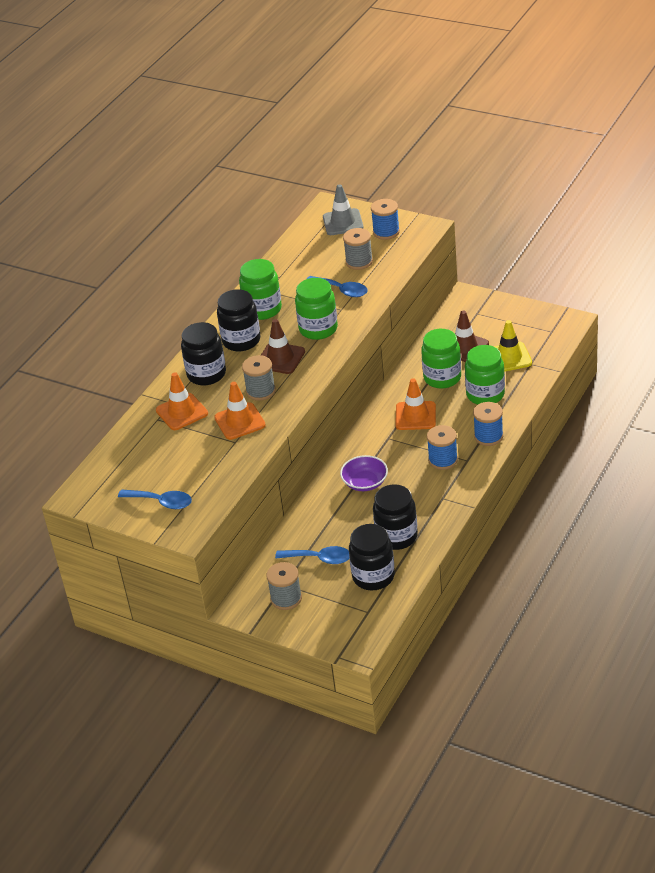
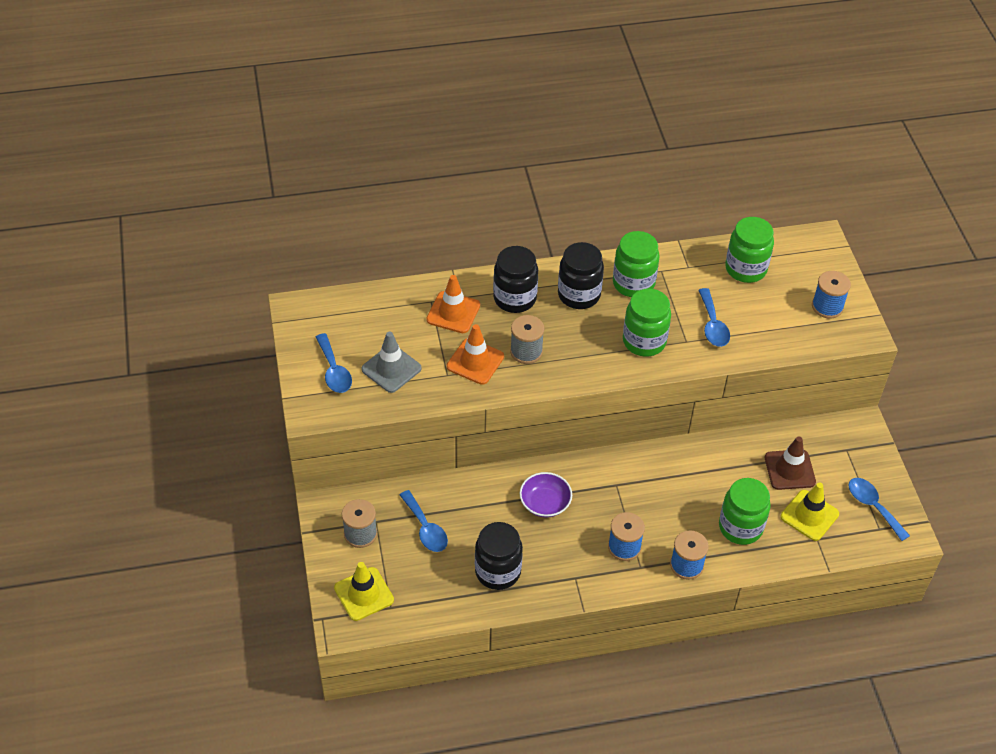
camera: 45 degrees right, 10 degrees up
brown traffic cone [261,319,305,374] -> none
grey traffic cone [323,184,364,235] -> grey traffic cone moved to [361,332,422,393]
grey spool [343,228,373,270] -> none
black jar [349,524,395,590] -> none
orange traffic cone [395,378,436,430] -> none
green jar [421,329,461,388] -> green jar moved to [725,217,774,283]
none -> yellow traffic cone [334,562,394,621]
none -> blue spoon [848,478,910,541]

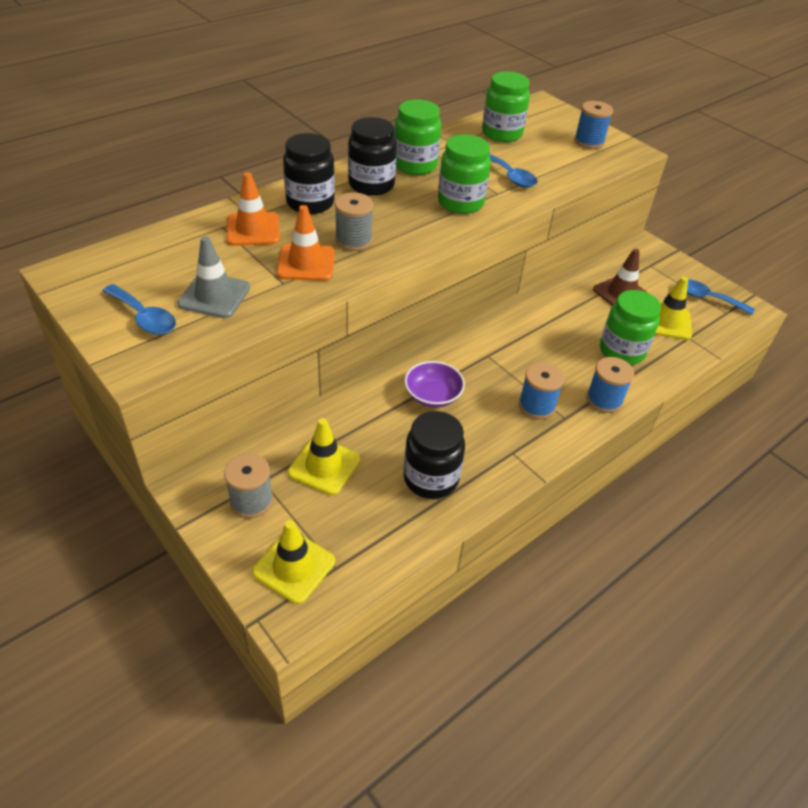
camera: 30 degrees left, 5 degrees down
blue spoon [400,490,448,552] -> yellow traffic cone [288,418,360,495]

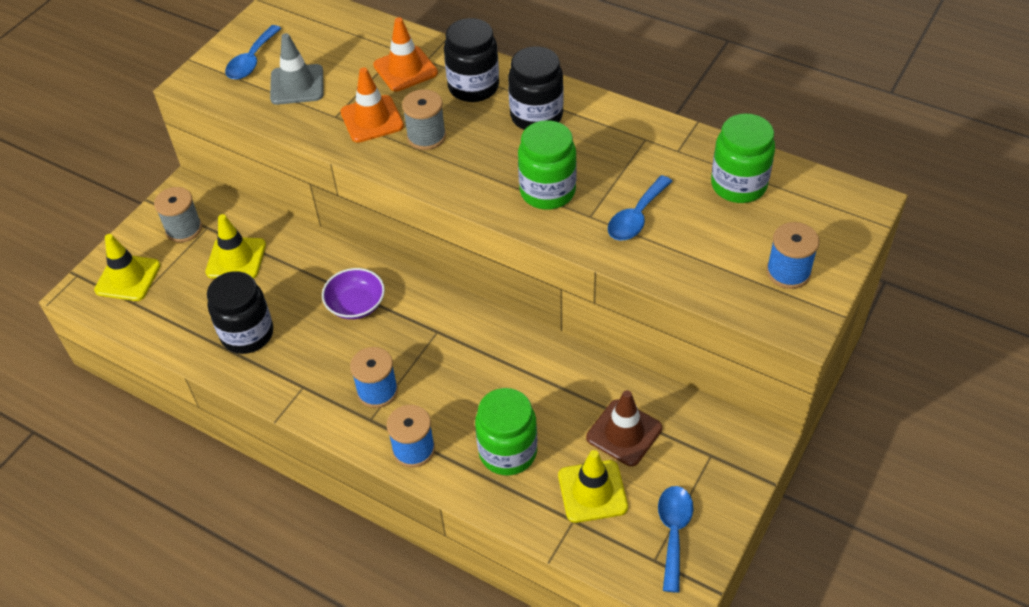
camera: 75 degrees right, 5 degrees up
green jar [394,99,441,175] -> none

